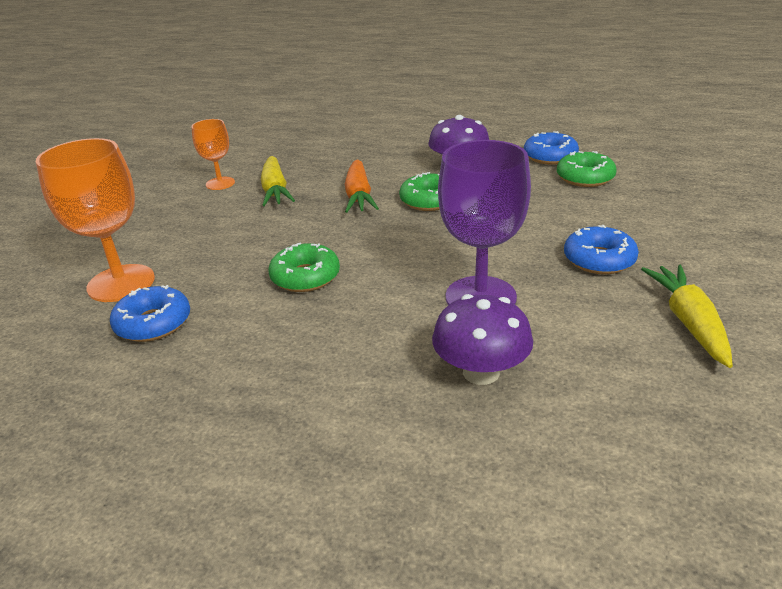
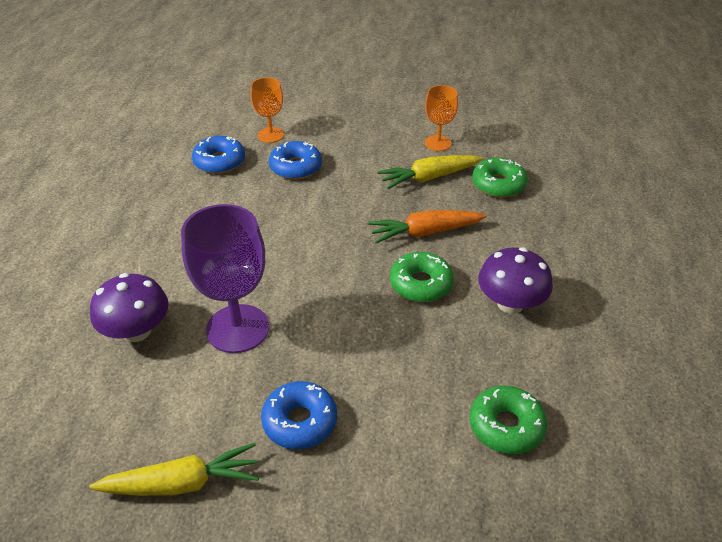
camera: 80 degrees right, 10 degrees up
orange goblet [36,138,155,302] -> orange goblet [250,77,284,143], size x0.57
green donut [268,243,340,292] -> green donut moved to [472,158,528,198]
blue donut [524,131,579,165] -> blue donut moved to [269,141,322,179]

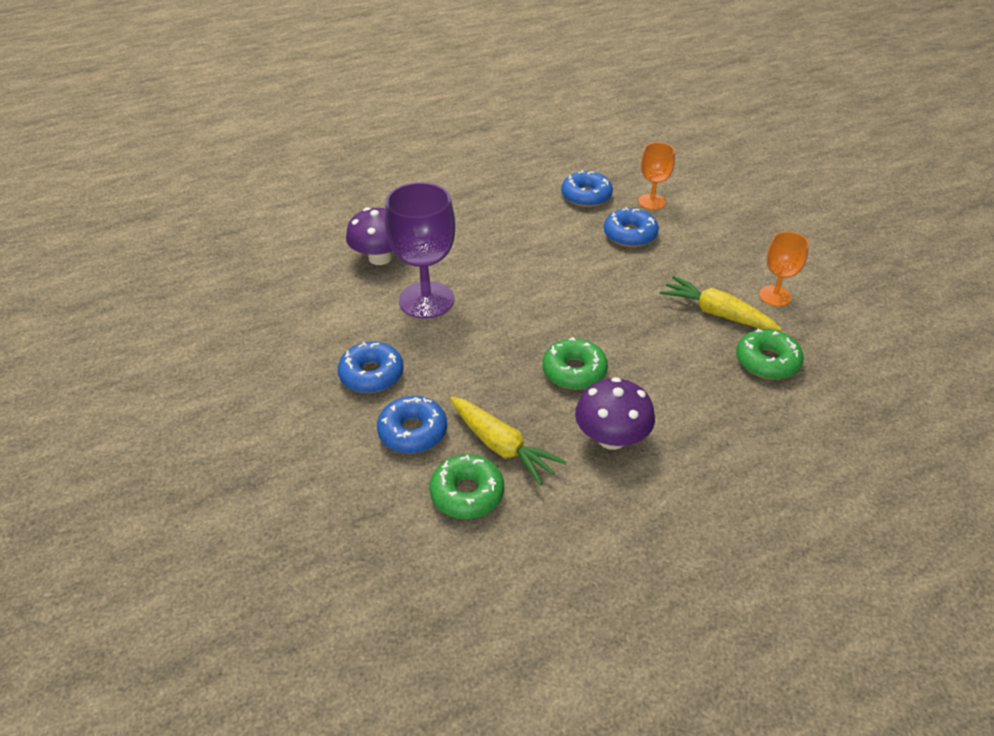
camera: 55 degrees right, 0 degrees up
yellow carrot [89,443,259,496] -> yellow carrot moved to [450,397,566,486]
orange carrot [368,210,487,244] -> none
none -> blue donut [377,396,447,454]

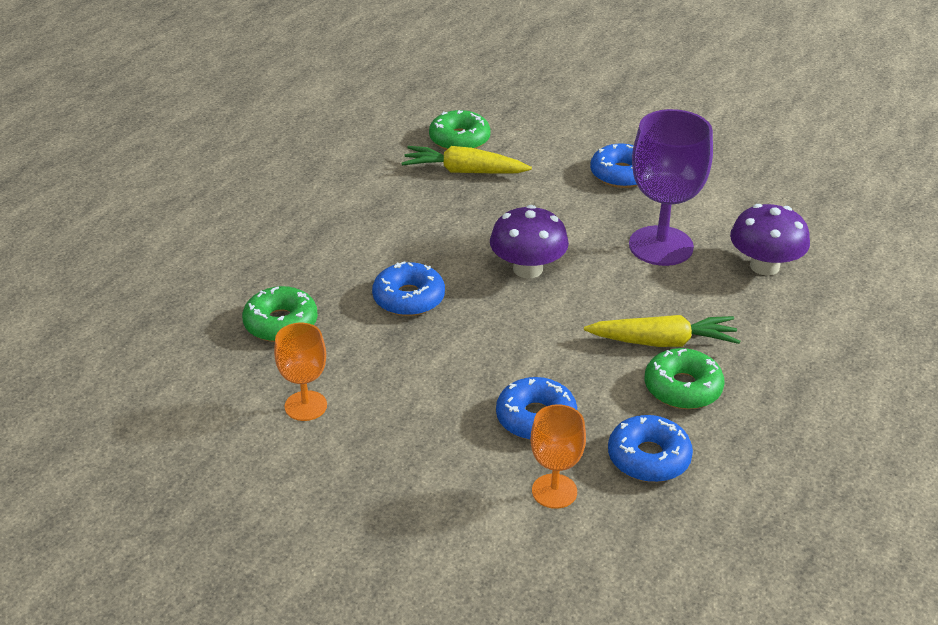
camera: 145 degrees right, 5 degrees down
blue donut [377,396,447,454] -> blue donut moved to [372,261,445,316]
green donut [542,337,608,390] -> green donut moved to [645,348,725,409]
purple mushroom [575,377,655,450] -> purple mushroom moved to [490,205,569,279]
yellow carrot [660,276,782,331] -> yellow carrot moved to [584,315,740,347]

